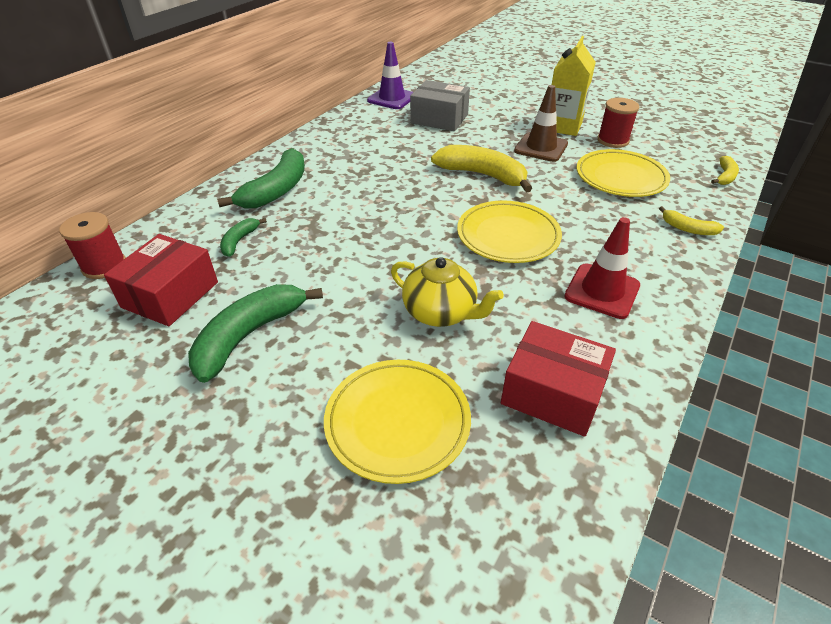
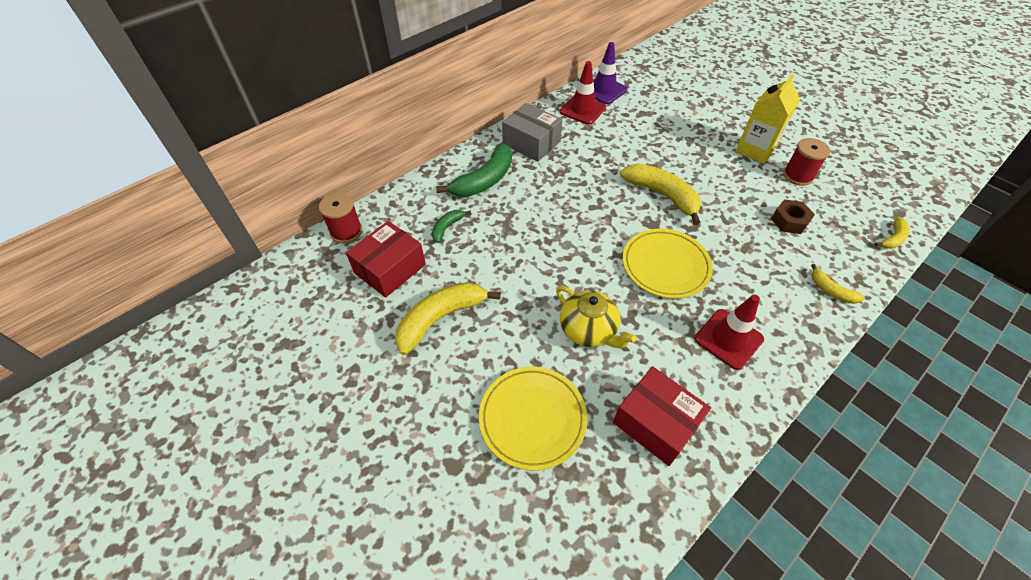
camera: 15 degrees right, 10 degrees up
green banana [188,284,323,383] -> yellow banana [395,282,501,355]
grey box [410,80,470,131] -> grey box moved to [502,103,562,161]
brown traffic cone [514,85,568,162] -> none
yellow plate [576,149,670,197] -> brown nut [771,199,815,234]
none -> red traffic cone [560,61,606,125]

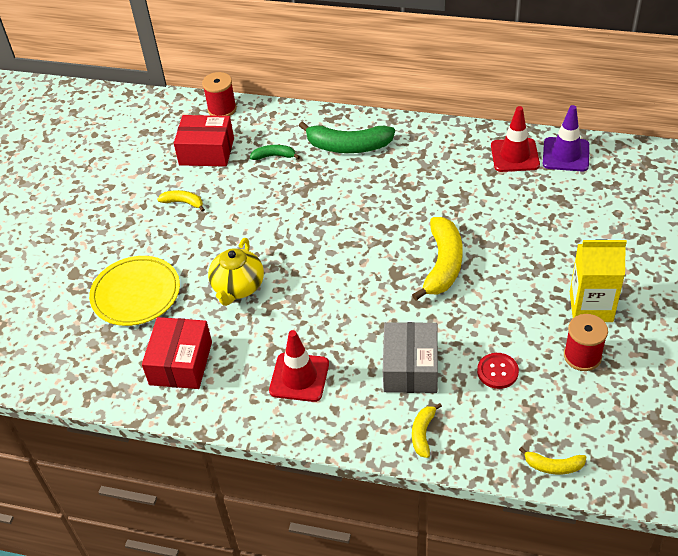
camera: 60 degrees right, 5 degrees down
yellow banana [395,282,501,355] -> yellow banana [157,190,205,212], size x0.51
grey box [502,103,562,161] -> grey box moved to [383,322,438,393]
yellow plate [623,229,713,298] -> none
brown nut [771,199,815,234] -> red button [477,353,519,389]

